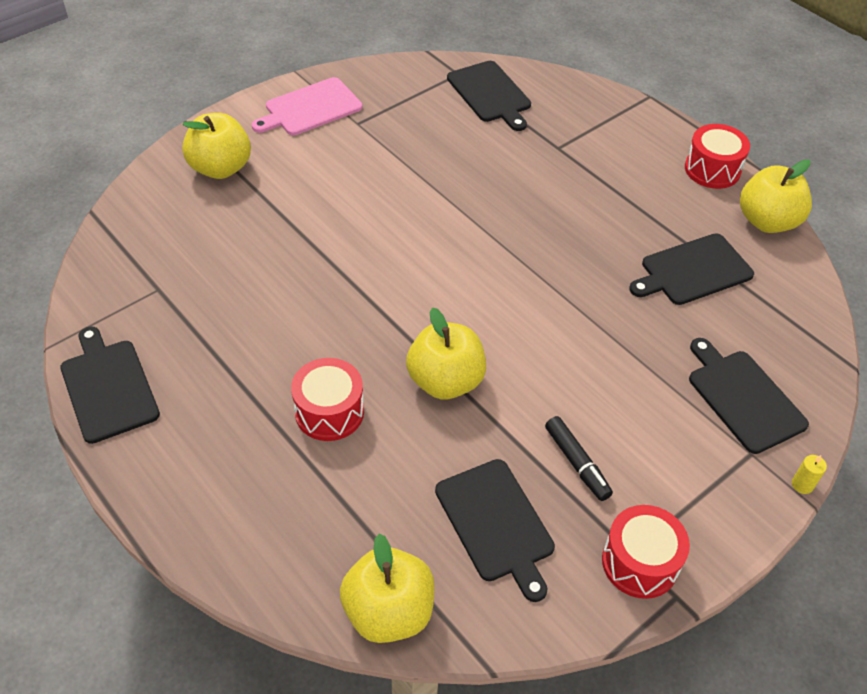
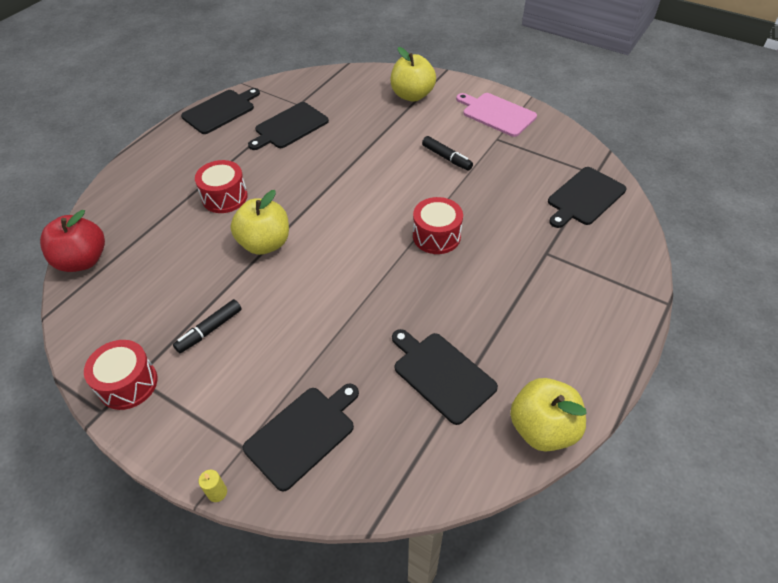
camera: 75 degrees right, 0 degrees up
yellow apple [340,533,435,643] -> red apple [40,210,105,272]
black cutting board [435,459,555,602] -> black cutting board moved to [248,102,329,150]
red drum [685,124,750,189] -> red drum moved to [413,197,463,254]
none -> black marker [422,136,473,171]

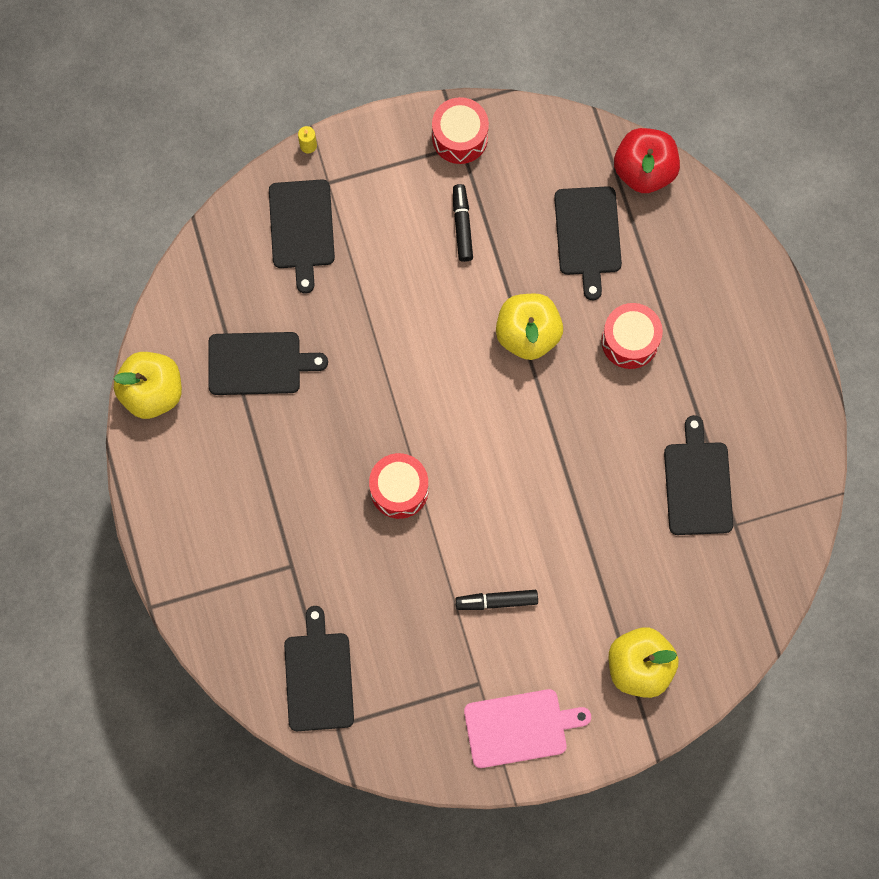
camera: 130 degrees right, 25 degrees up
black cutting board [181,88,260,134] -> black cutting board moved to [554,186,622,300]

